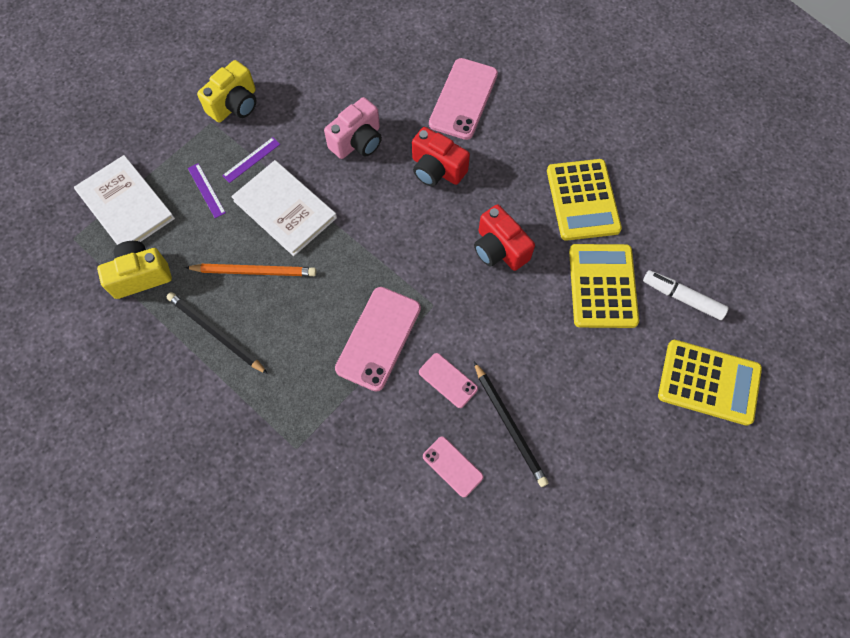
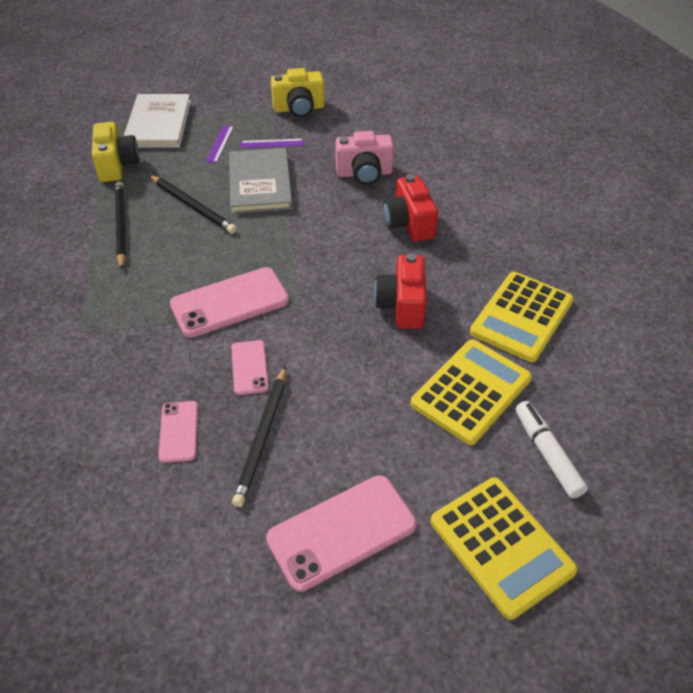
camera: 40 degrees right, 20 degrees down
yellow camera [97,241,172,299] -> yellow camera turned 60 degrees clockwise [92,122,139,182]
orange pencil [185,264,316,276] -> black pencil [149,175,237,234]
white book [231,160,337,256] -> grey book [229,148,293,214]
pink phone [429,58,498,140] -> pink phone moved to [266,475,417,592]

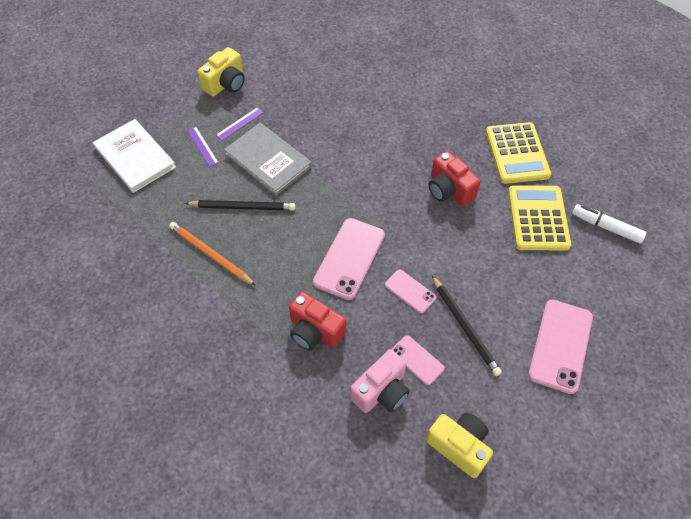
camera: 40 degrees left, 10 degrees up
yellow camera [92,122,139,182] -> yellow camera moved to [426,412,493,478]
black pencil [115,181,126,270] -> orange pencil [169,222,256,286]
pink camera [335,131,394,185] -> pink camera moved to [350,349,410,413]
red camera [383,174,438,242] -> red camera moved to [289,292,346,350]
yellow calculator [431,477,578,620] -> none

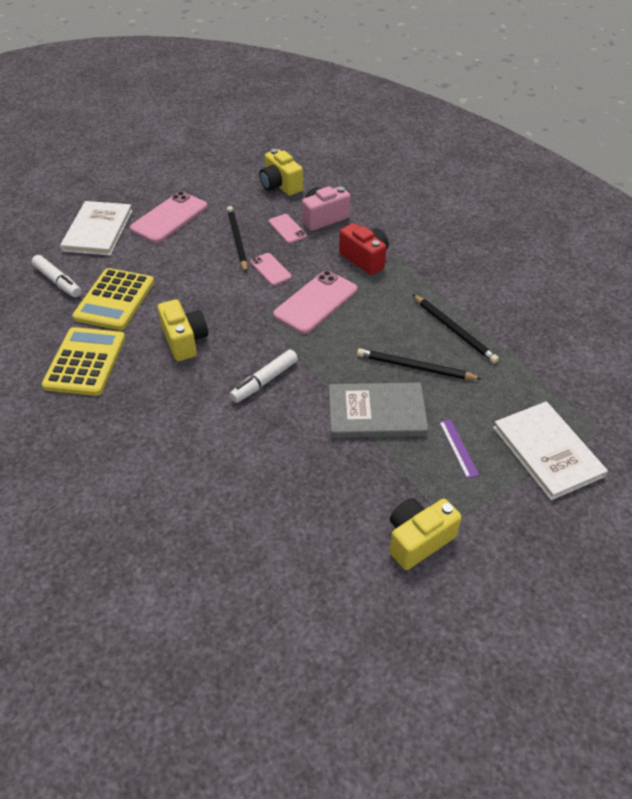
camera: 165 degrees left, 10 degrees down
orange pencil [169,222,256,286] -> black pencil [412,294,499,364]
purple ruler [216,107,264,141] -> none
grey book [224,123,312,195] -> grey book turned 60 degrees counterclockwise [329,383,428,438]
red camera [428,151,480,206] -> yellow camera [158,299,208,361]
none -> white book [60,201,133,256]
none -> white marker [229,349,298,403]

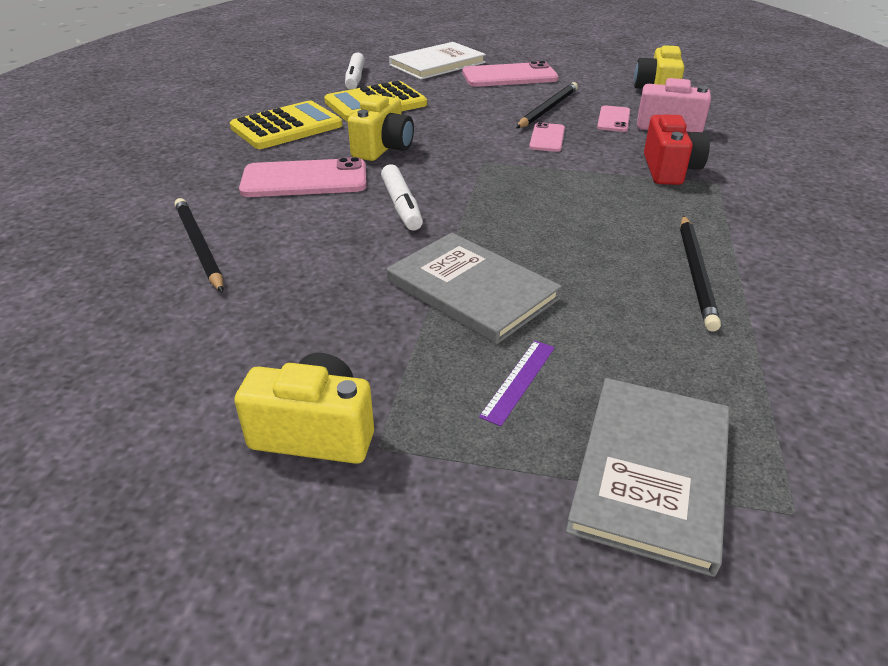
camera: 45 degrees right, 10 degrees down
white marker [229,349,298,403] -> white marker turned 105 degrees counterclockwise [381,164,423,230]
pink phone [273,270,357,334] -> pink phone moved to [239,157,367,197]
black pencil [357,348,482,380] -> black pencil moved to [174,198,224,293]
white book [493,401,608,500] -> grey book [566,378,730,577]

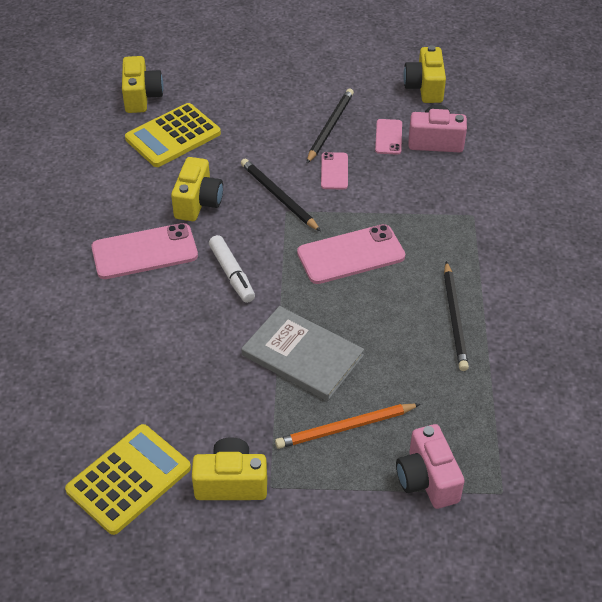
camera: 10 degrees left, 10 degrees up
black pencil [174,198,224,293] -> black pencil moved to [241,159,321,232]
yellow calculator [230,101,342,149] -> yellow calculator moved to [65,424,191,535]
white marker [345,52,365,90] -> yellow camera [122,56,164,113]
white book [389,42,486,80] -> none
pink phone [463,61,559,87] -> pink phone moved to [297,224,405,284]
purple ruler [479,340,555,426] -> orange pencil [275,404,420,449]
grey book [566,378,730,577] -> pink camera [396,424,465,509]
red camera [644,115,710,185] -> none

